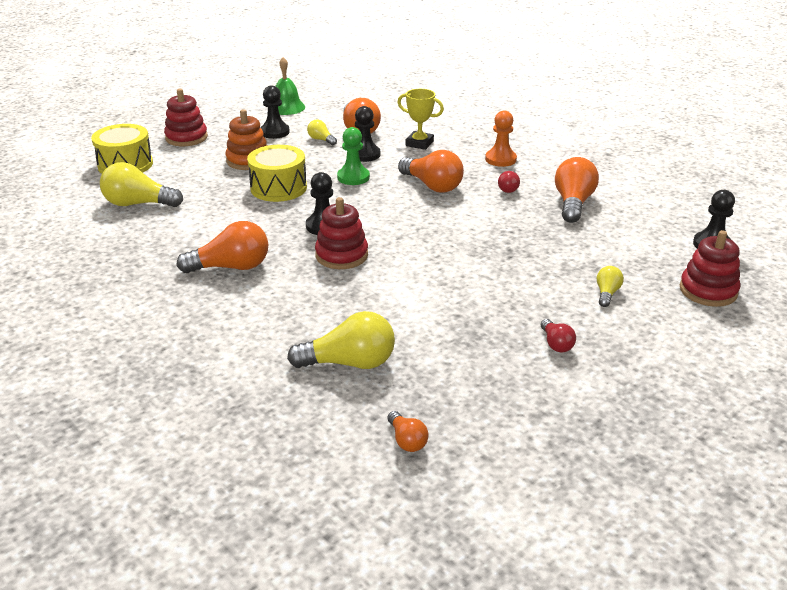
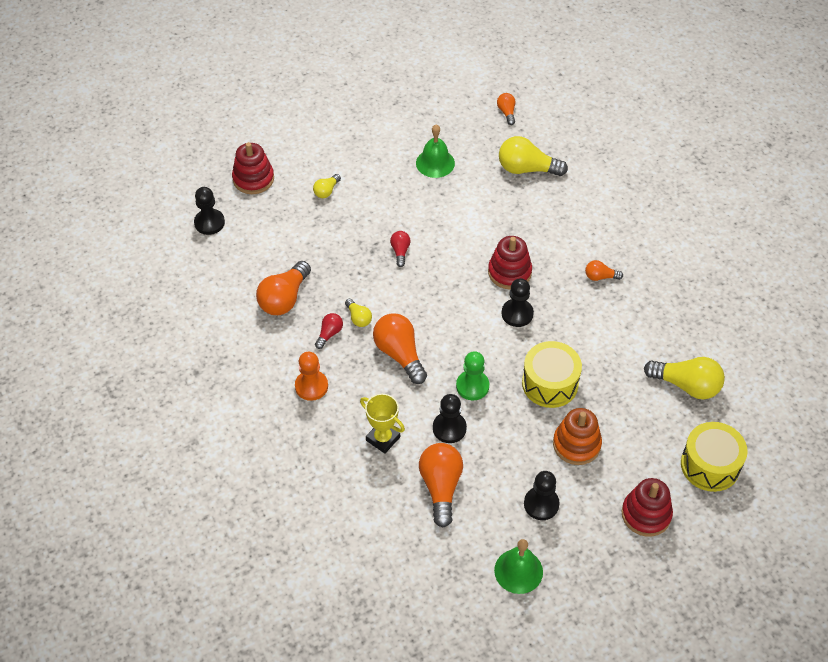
camera: 165 degrees left, 20 degrees up
orange light bulb [177,221,268,273] -> orange light bulb [585,260,623,281], size x0.52
yellow light bulb [307,120,337,145] -> yellow light bulb moved to [345,299,372,327]
red light bulb [541,319,576,353] -> red light bulb moved to [390,231,411,267]
none -> green bell [416,124,455,178]

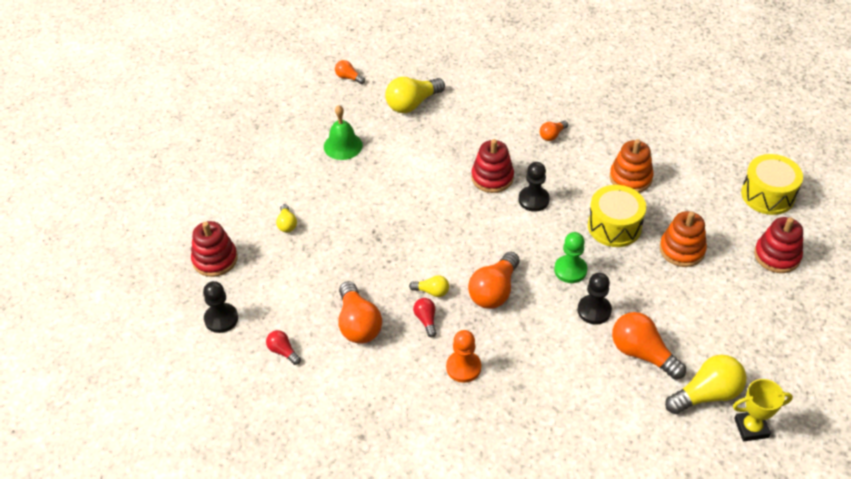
camera: 45 degrees left, 5 degrees down
yellow trophy [360,394,405,454] -> yellow trophy moved to [733,379,793,441]
orange light bulb [373,313,427,384] -> orange light bulb turned 75 degrees counterclockwise [468,252,520,309]
red light bulb [390,231,411,267] -> red light bulb moved to [266,330,301,365]
green bell [494,539,543,594] -> none
black pawn [524,471,560,520] -> none
yellow light bulb [644,357,725,399] -> yellow light bulb moved to [665,355,747,414]
none -> orange stacking toy [610,139,654,192]

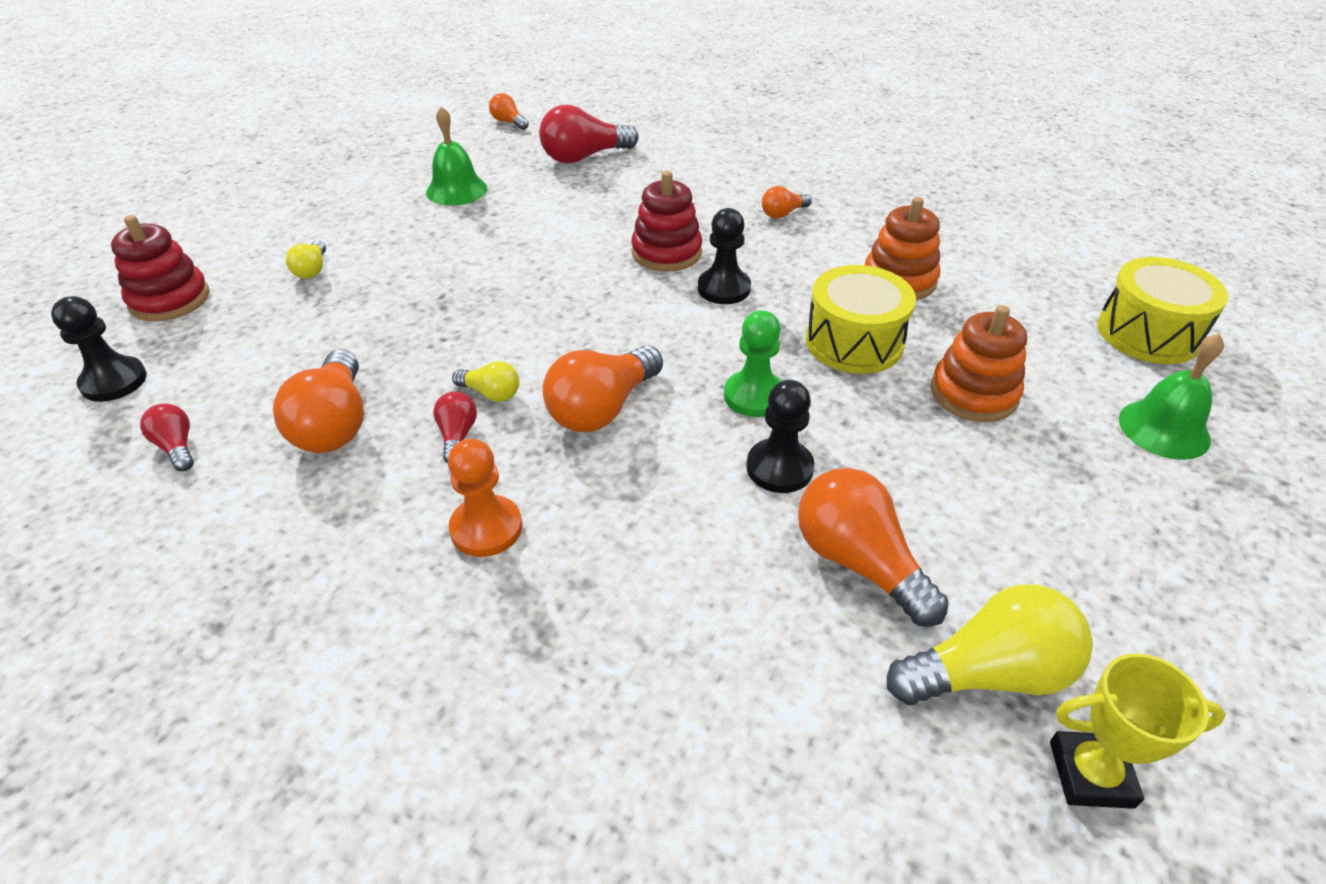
camera: 10 degrees right, 5 degrees down
yellow light bulb [385,77,445,113] -> red light bulb [539,105,639,164]
red stacking toy [754,217,803,273] -> green bell [1119,333,1224,460]

